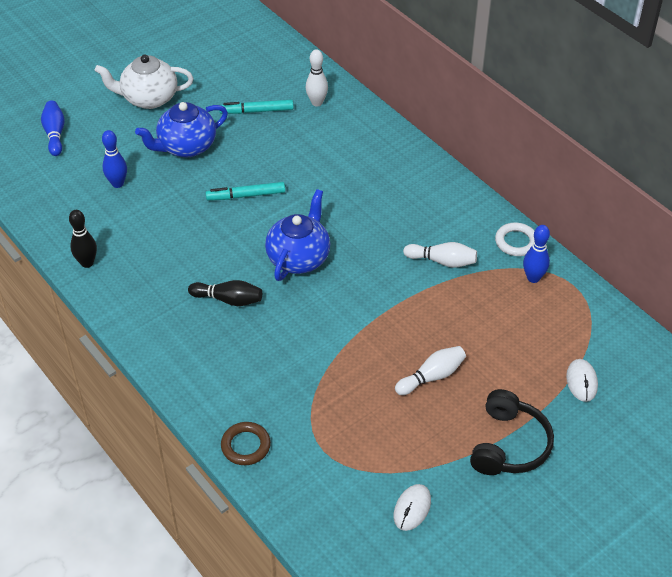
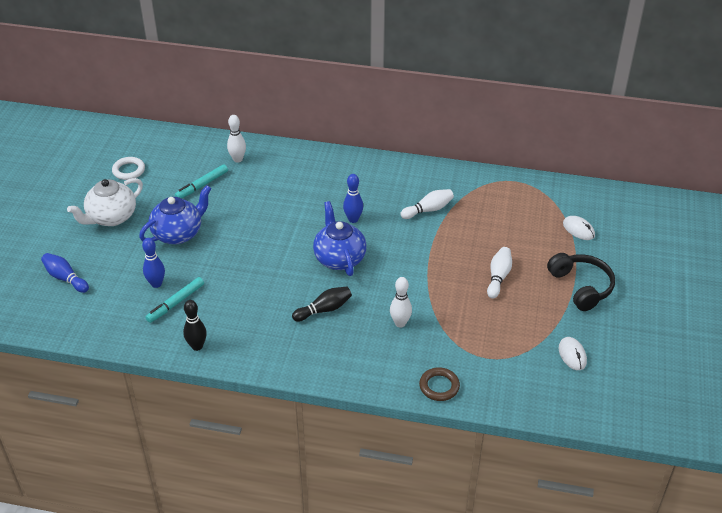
camera: 40 degrees left, 5 degrees down
blue teapot [135,102,228,157] -> blue teapot turned 150 degrees counterclockwise [139,185,211,244]
turquoise marker [206,182,285,201] -> turquoise marker moved to [146,277,204,323]
white ring [495,222,535,256] -> white ring moved to [112,157,145,180]
blue bowling pin [523,225,550,283] -> blue bowling pin moved to [343,174,363,223]
none -> white bowling pin [390,277,412,328]

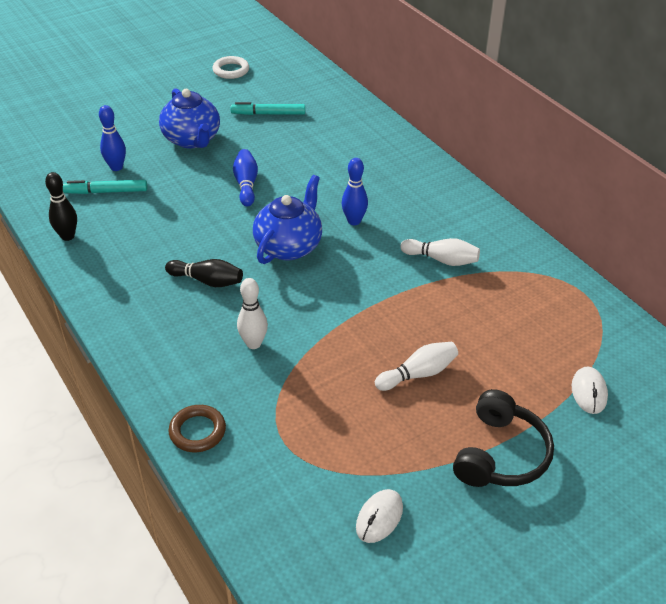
camera: 45 degrees right, 0 degrees up
blue bowling pin [41,253,89,293] -> blue bowling pin moved to [233,149,258,207]
white teapot [67,178,143,226] -> none
blue teapot [139,185,211,244] -> blue teapot turned 60 degrees clockwise [159,88,220,149]
white bowling pin [227,115,246,163] -> none

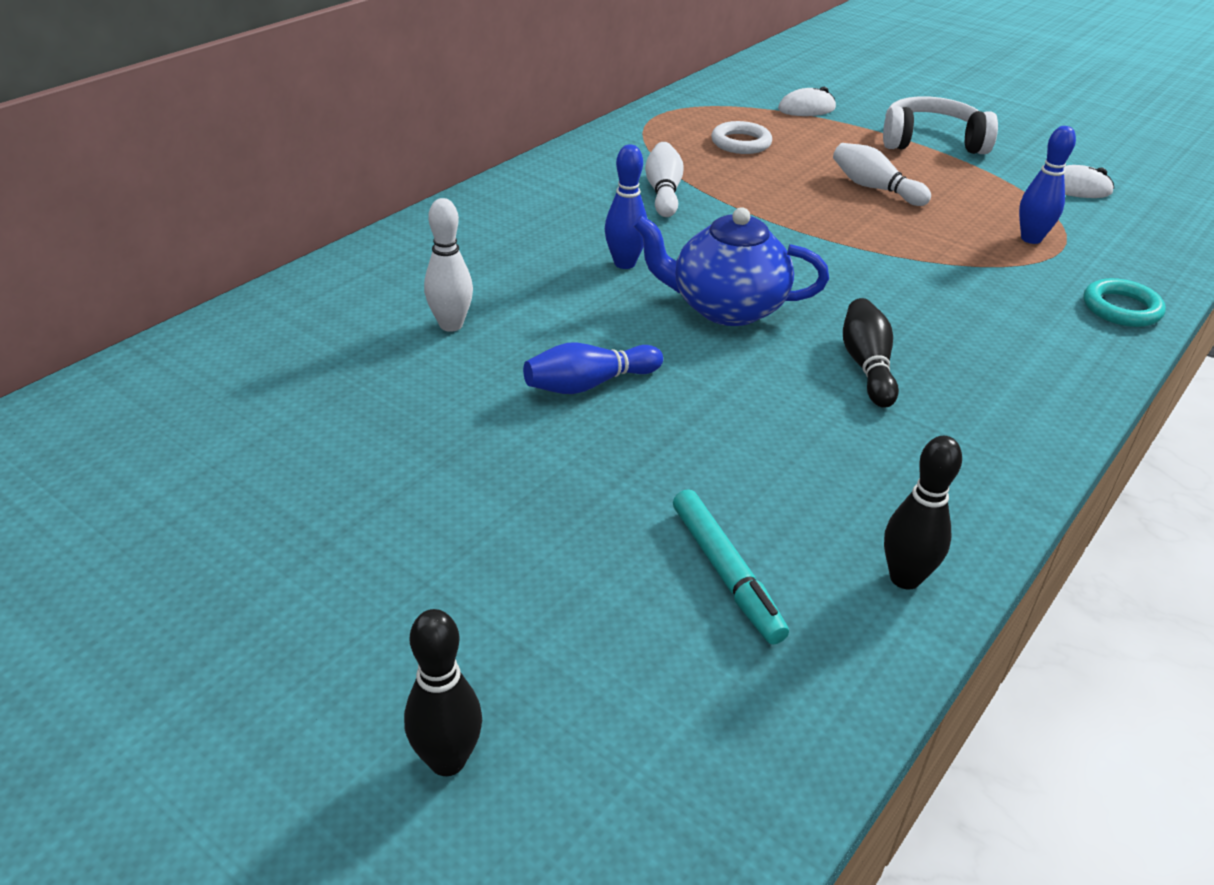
camera: 110 degrees left, 5 degrees down
blue bowling pin [99,105,126,171] -> blue bowling pin moved to [1019,126,1076,244]
blue teapot [159,88,220,149] -> none
brown ring [168,405,226,452] -> turquoise ring [1083,278,1166,327]
white ring [212,56,249,79] -> white ring moved to [711,121,772,154]
turquoise marker [230,102,305,115] -> none
white bowling pin [237,278,268,349] -> white bowling pin moved to [424,198,473,332]
black headphones [453,389,554,487] -> white headphones [883,96,998,154]
none -> black bowling pin [404,609,482,776]

